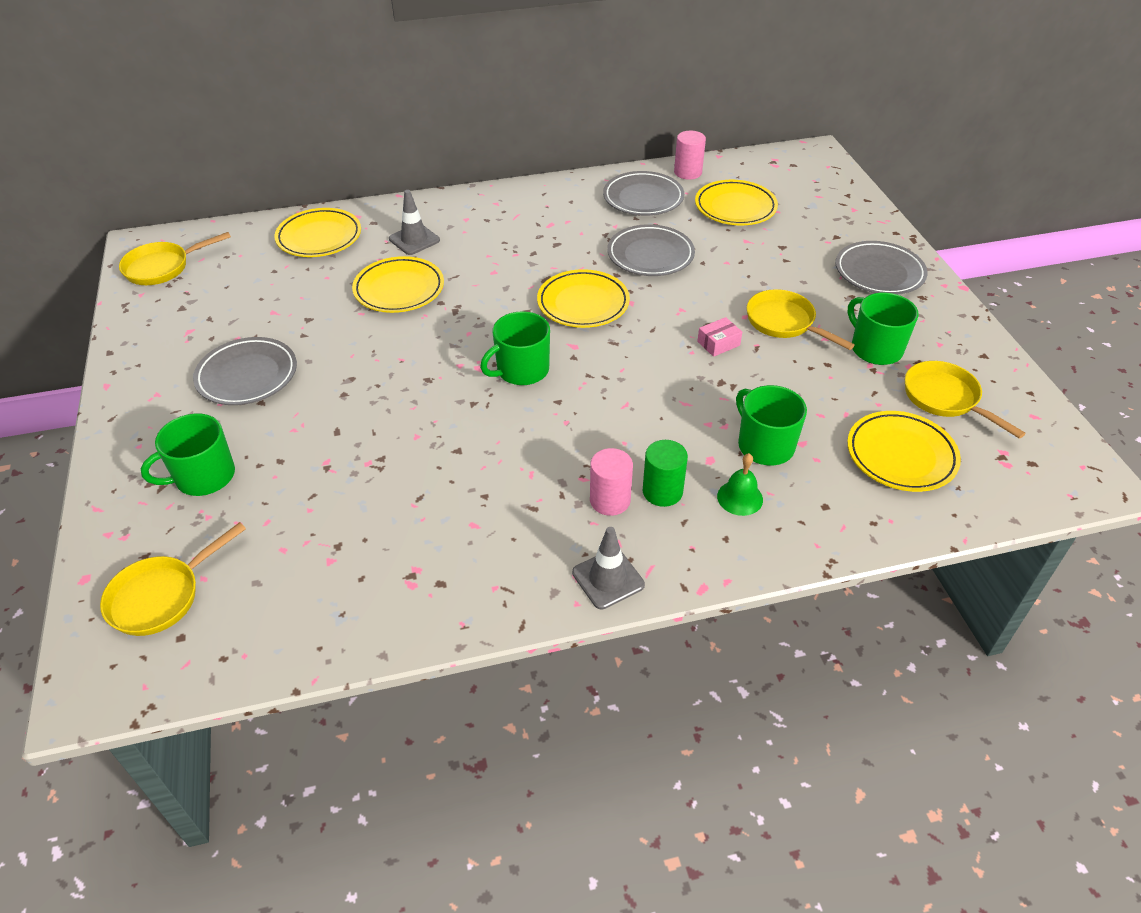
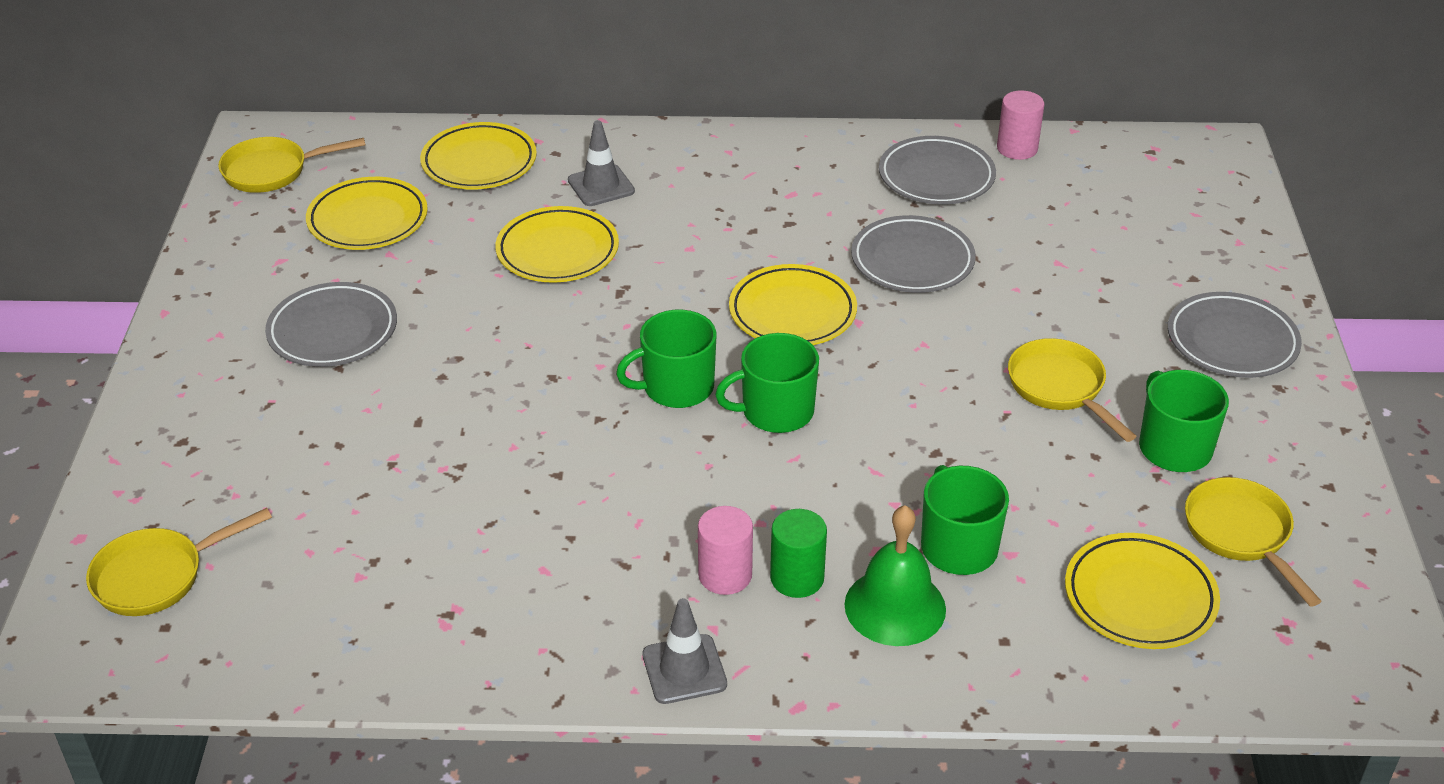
camera: 15 degrees right, 5 degrees down
green mug [141,413,235,496] -> green mug moved to [715,333,819,433]
yellow plate [695,180,778,225] -> yellow plate moved to [306,177,428,250]
pink box [697,317,742,357] -> none
green bell [717,453,763,516] -> green bell [844,505,946,646], size x1.65

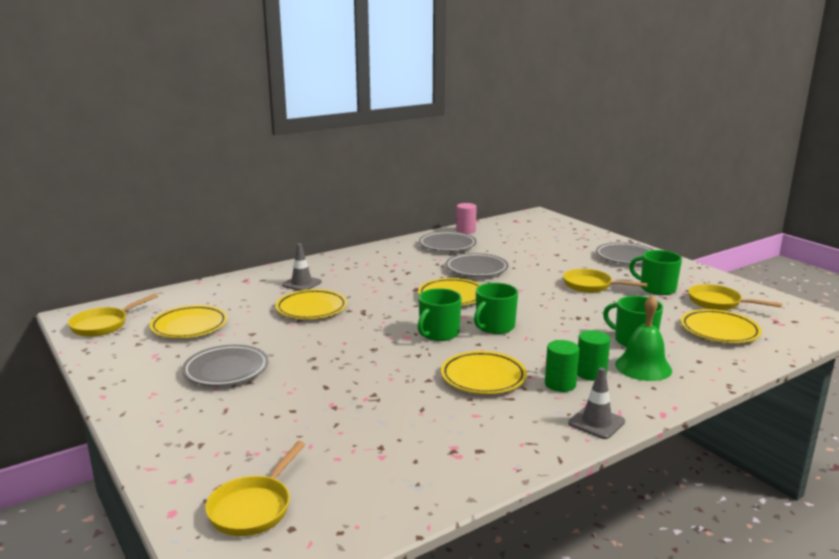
camera: 35 degrees left, 20 degrees down
yellow plate [420,122,537,189] -> yellow plate moved to [441,351,527,394]
pink cylinder [698,506,753,595] -> green cylinder [545,340,579,392]

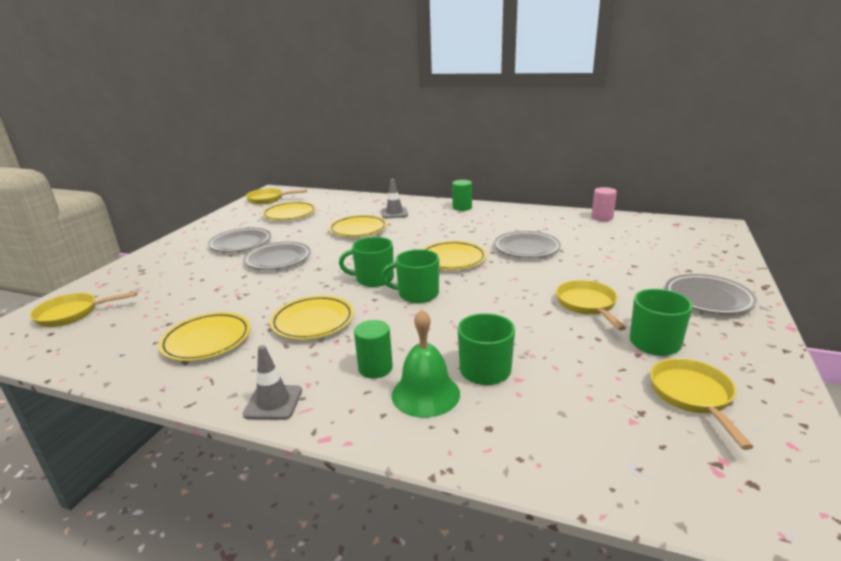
camera: 55 degrees right, 5 degrees up
grey plate [419,231,477,251] -> grey plate moved to [243,242,311,270]
green cylinder [545,340,579,392] -> green cylinder moved to [452,180,472,211]
yellow plate [681,309,762,343] -> yellow plate moved to [158,312,251,361]

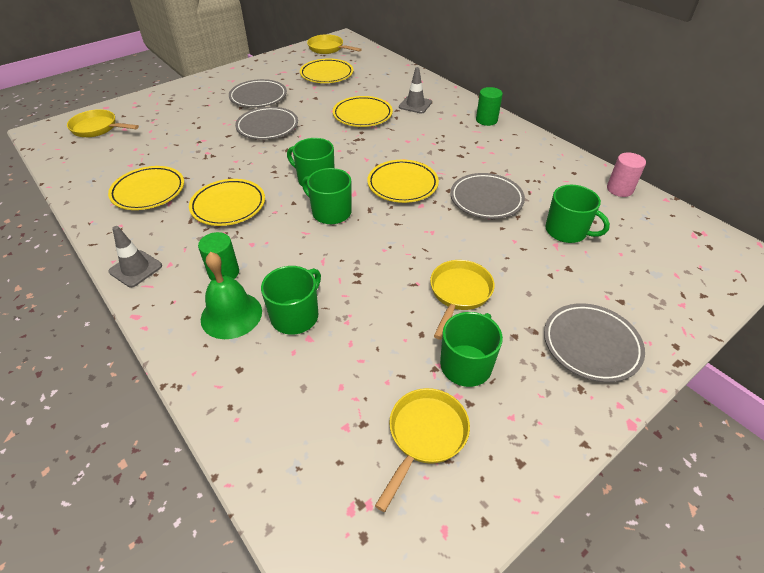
camera: 30 degrees right, 20 degrees up
none -> green mug [545,185,610,243]

